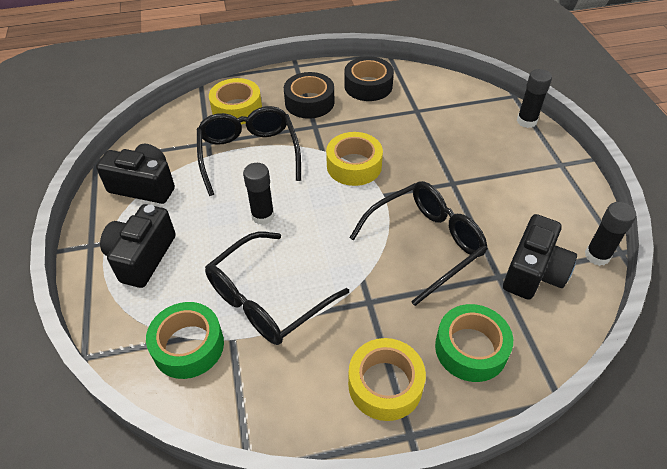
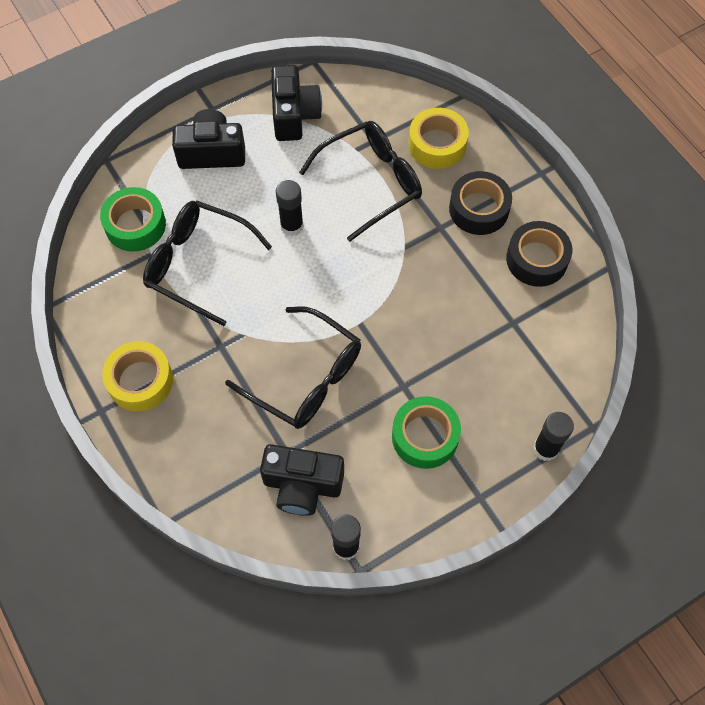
camera: 70 degrees right, 15 degrees up
yellow tape [326,132,383,186] -> none
green tape [435,304,513,382] -> green tape moved to [392,396,461,469]

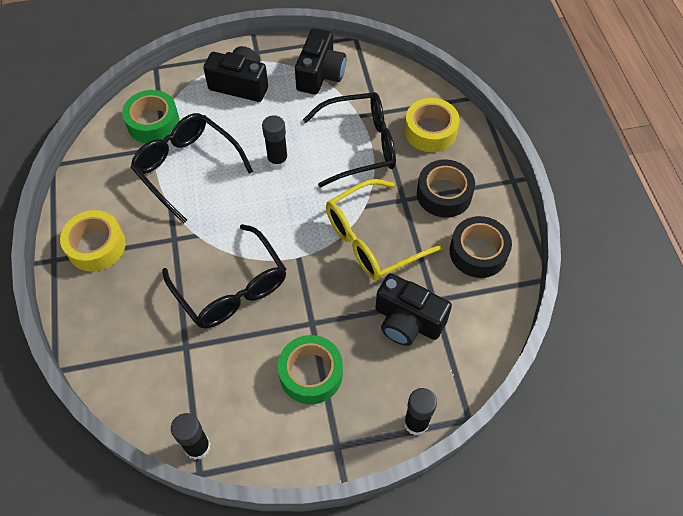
camera: 20 degrees right, 5 degrees down
black camera [260,444,344,516] -> black camera moved to [375,273,452,346]
none -> yellow glasses [326,179,444,280]

